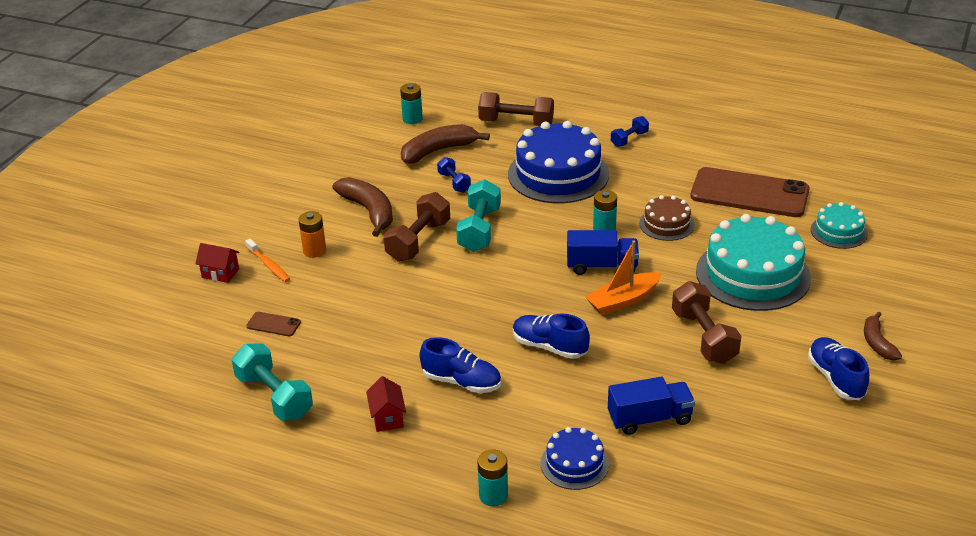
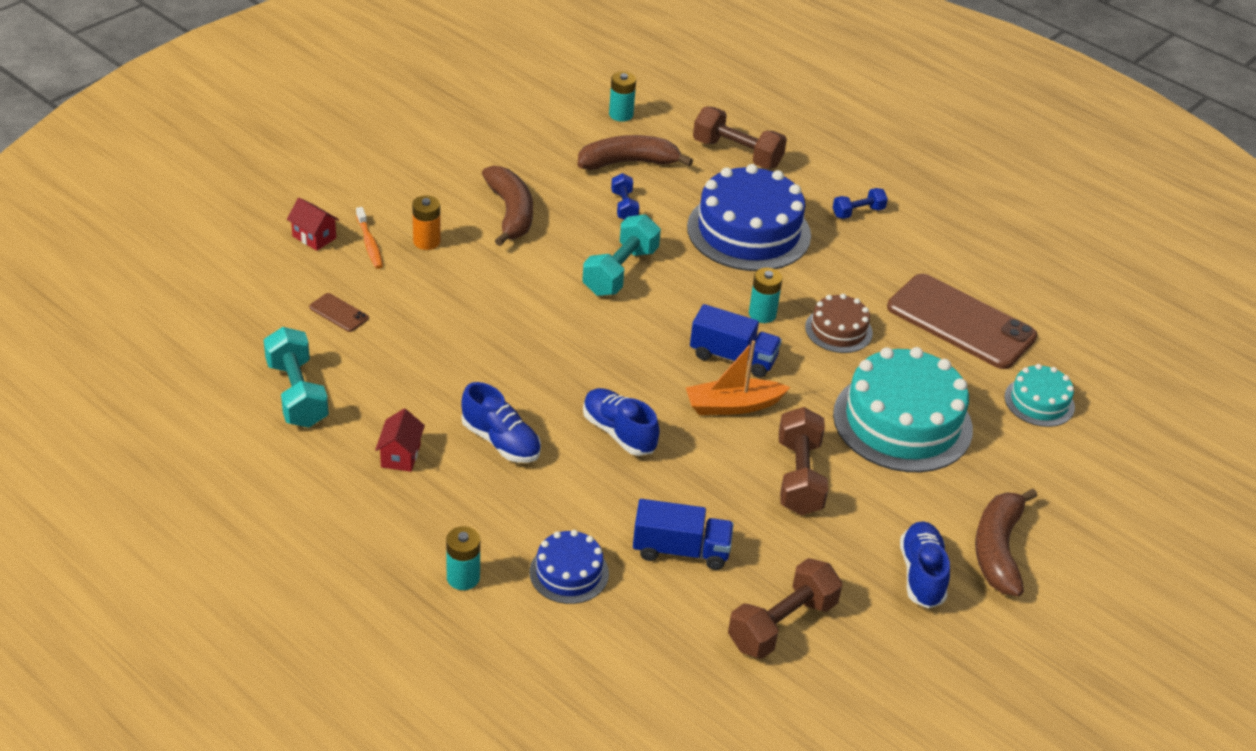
camera: 15 degrees right, 5 degrees up
brown dumbbell [383,192,450,262] -> brown dumbbell moved to [728,558,843,659]
brown banana [864,311,902,361] -> brown banana [975,489,1037,596], size x1.67

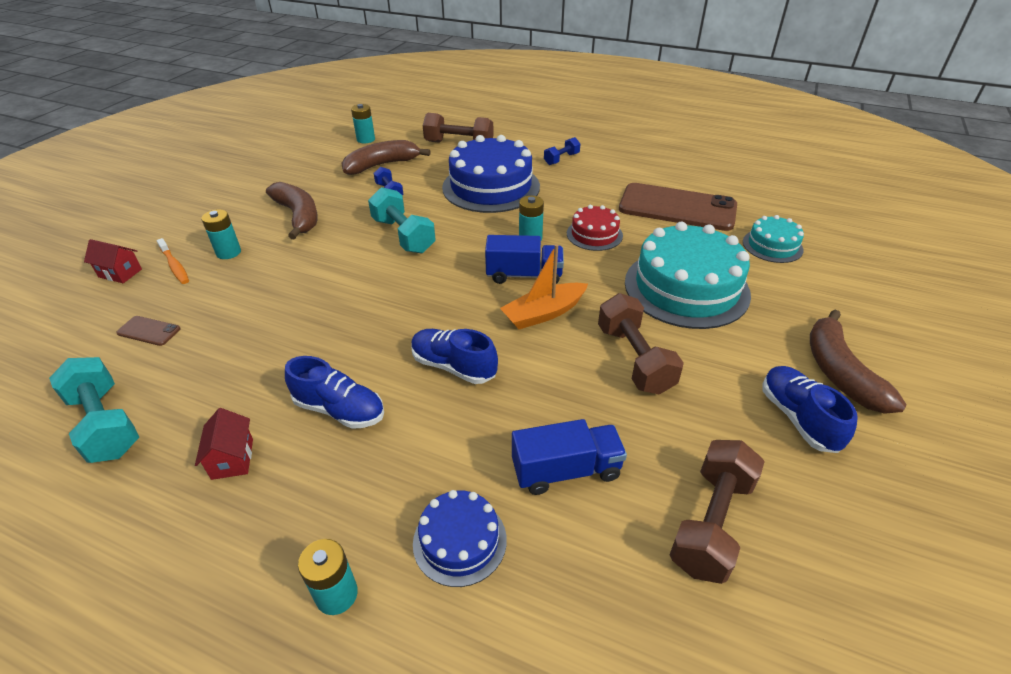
camera: 15 degrees left, 0 degrees up
orange battery [412,195,441,250] -> turquoise battery [201,209,241,259]
turquoise dumbbell [582,214,661,296] -> turquoise dumbbell turned 45 degrees counterclockwise [368,187,436,254]
brown cake [805,294,873,353] -> red cake [567,205,623,251]

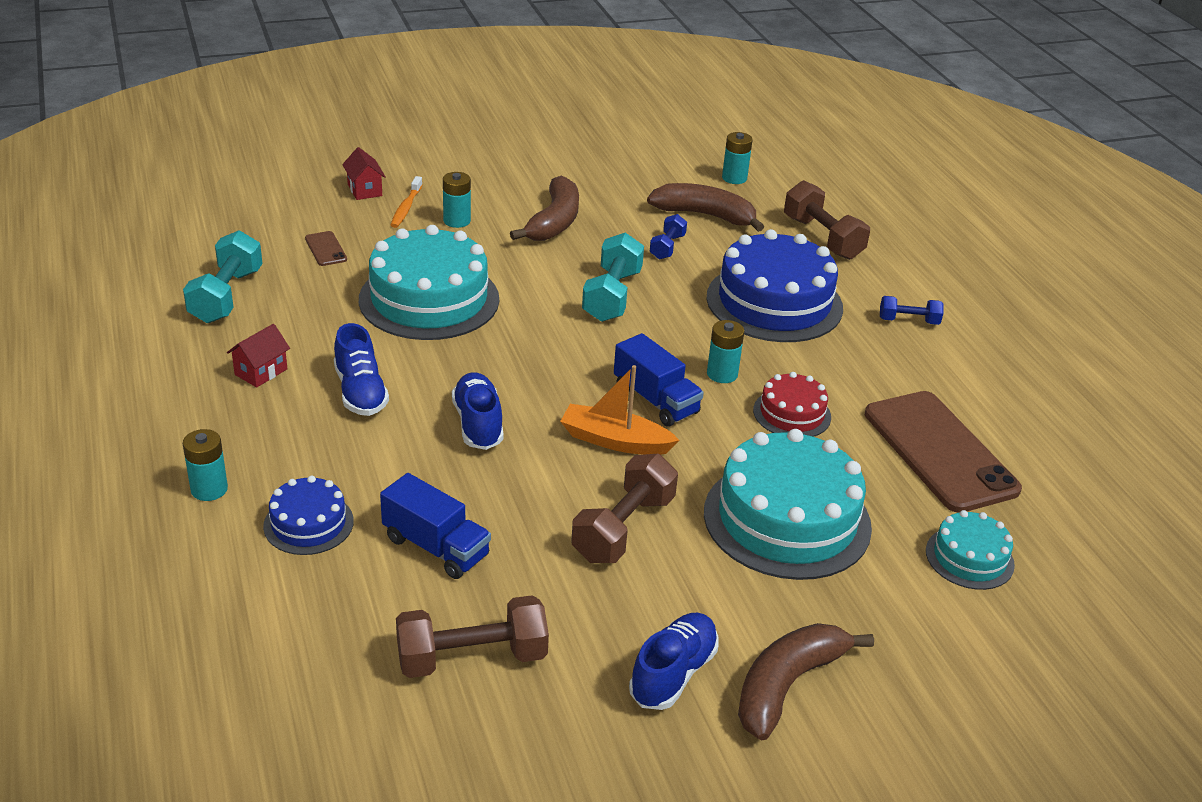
camera: 45 degrees right, 5 degrees down
none -> turquoise cake [359,225,499,340]

